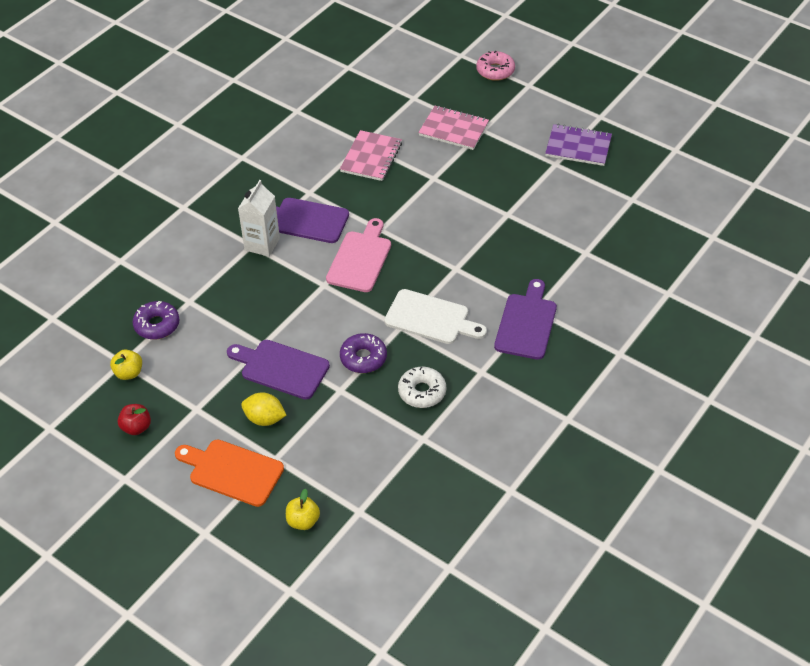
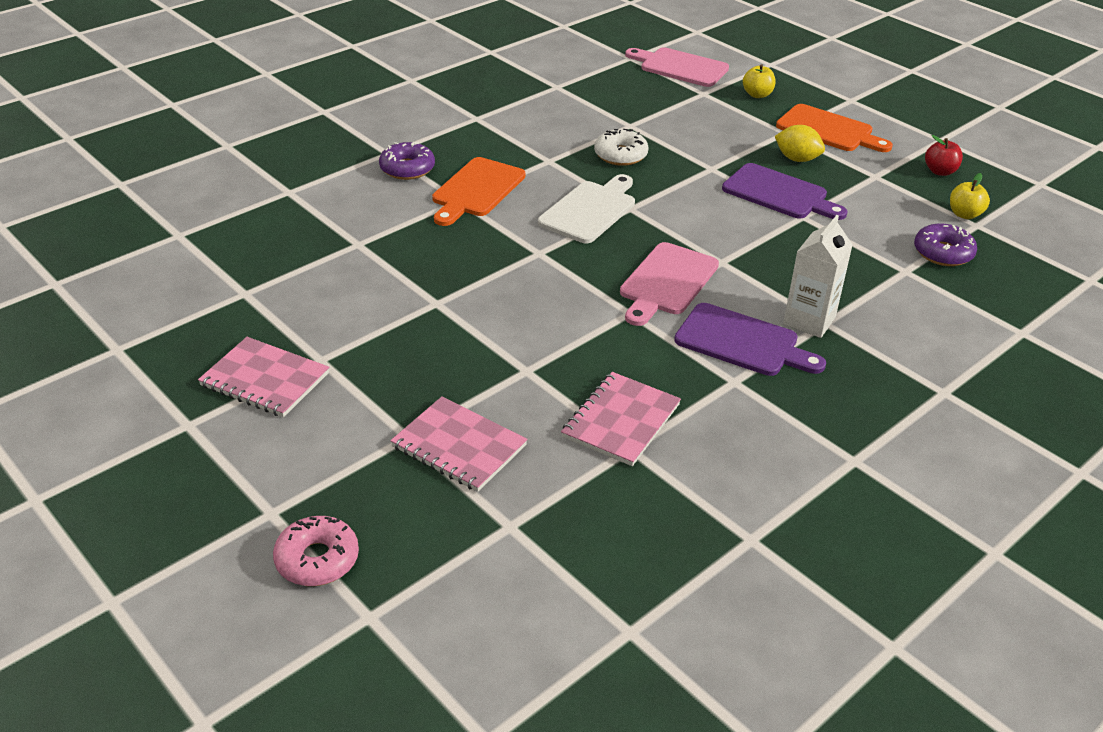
camera: 170 degrees left, 10 degrees down
purple donut [340,333,387,373] -> purple donut moved to [379,142,435,180]
white cutting board [384,289,487,344] -> white cutting board turned 90 degrees clockwise [538,174,635,243]
purple cutting board [494,279,557,360] -> orange cutting board [432,157,525,226]
purple notebook [545,124,612,166] -> pink notebook [198,337,330,417]
none -> pink cutting board [625,48,729,87]

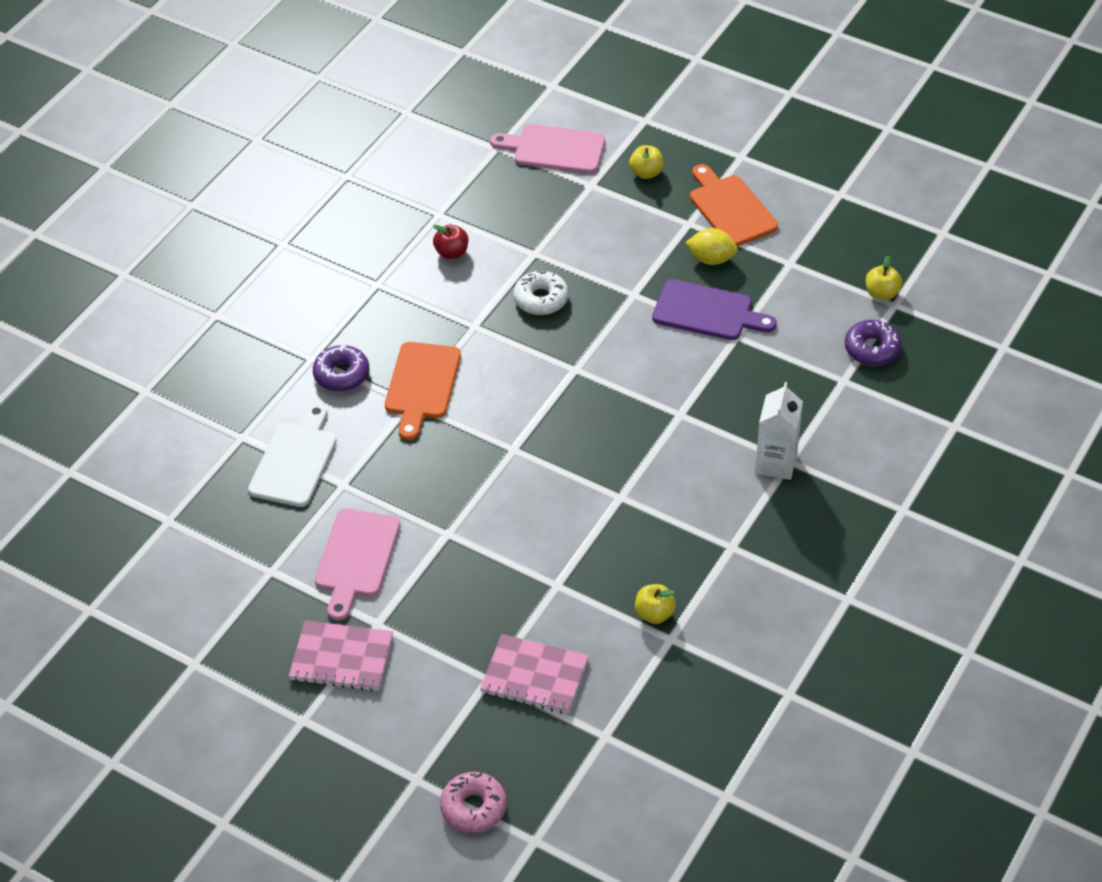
camera: 15 degrees left, 10 degrees up
white cutting board [538,174,635,243] -> white cutting board moved to [248,404,337,507]
pink notebook [561,372,681,466] -> yellow apple [635,584,676,624]
pink cutting board [620,242,719,326] -> pink cutting board moved to [315,509,400,621]
purple cutting board [674,303,826,376] -> none
orange cutting board [776,104,893,152] -> orange cutting board turned 135 degrees counterclockwise [690,164,778,247]
red apple [925,135,963,176] -> red apple moved to [433,225,468,259]

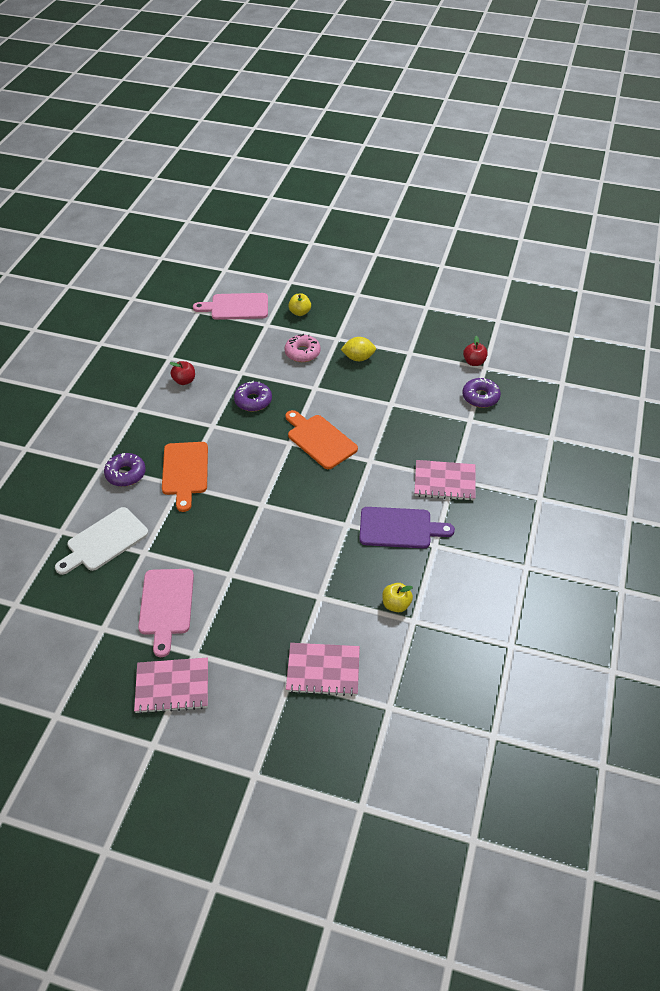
camera: 15 degrees left, 0 degrees up
white cutting board [248,404,337,507] -> white cutting board turned 135 degrees counterclockwise [55,507,149,575]
pink donut [440,772,507,833] -> pink donut moved to [284,334,321,362]
white donut [513,270,569,315] -> purple donut [234,381,272,411]
purple cutting board [652,279,777,340] -> purple cutting board moved to [359,507,455,549]
orange cutting board [690,164,778,247] -> orange cutting board moved to [285,410,358,469]
white carton [755,382,803,480] -> pink notebook [414,460,476,501]
yellow apple [866,256,902,300] -> red apple [463,336,488,366]

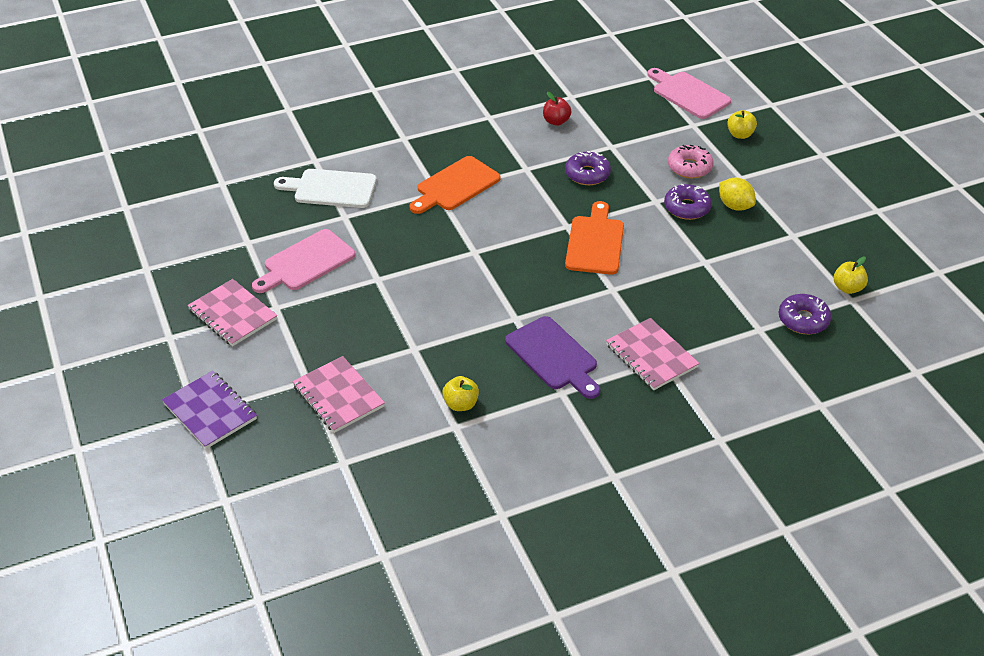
camera: 50 degrees right, 5 degrees down
purple donut [104,453,146,487] -> purple donut moved to [664,184,712,220]
red apple [463,336,488,366] -> yellow apple [834,256,868,294]
none -> purple notebook [162,371,257,449]

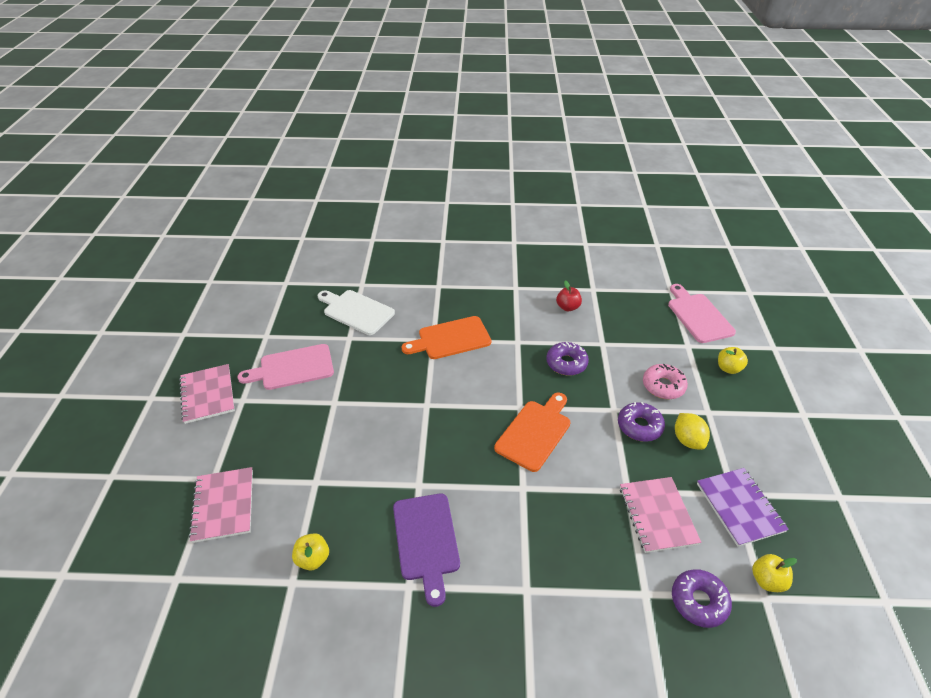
camera: 25 degrees right, 0 degrees up
purple notebook [162,371,257,449] -> purple notebook moved to [697,468,789,547]
pink notebook [606,318,700,390] -> pink notebook moved to [620,477,701,553]

